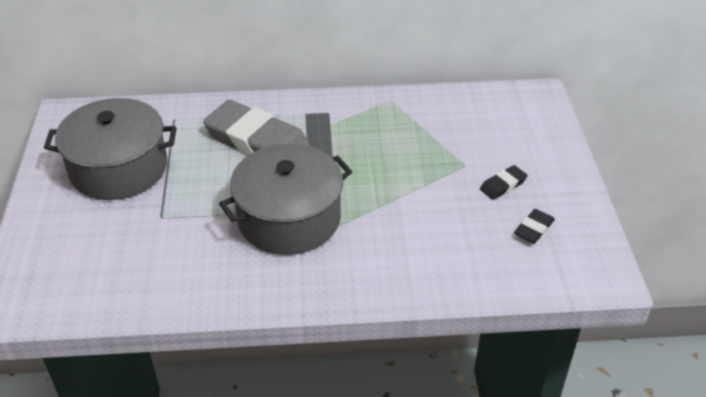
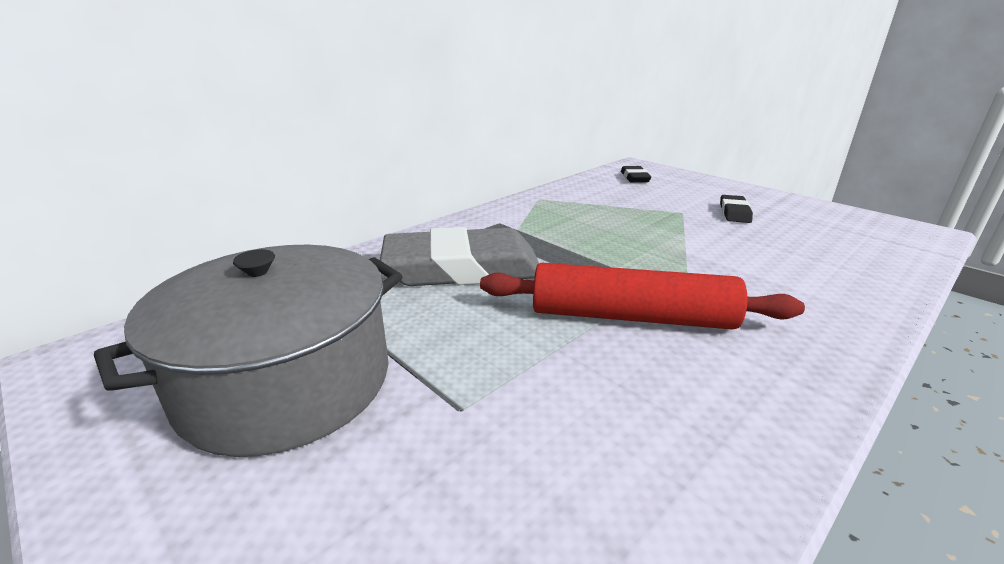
camera: 40 degrees left, 15 degrees down
grey pot [219,144,352,255] -> red rolling pin [480,263,805,330]
black eraser [514,209,555,243] -> black eraser moved to [621,166,651,183]

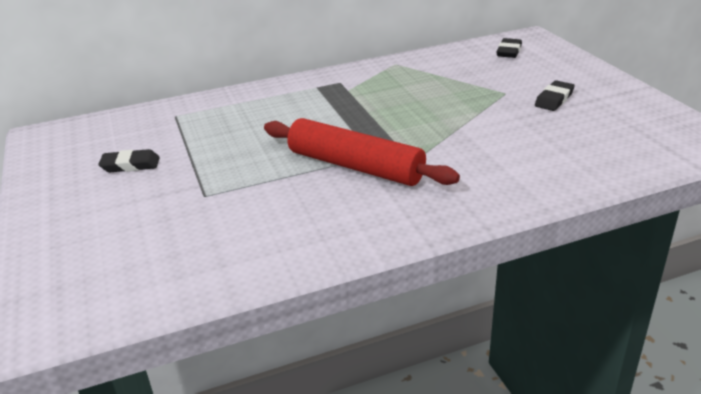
camera: 25 degrees right, 5 degrees up
grey pot [94,245,403,457] -> black eraser [98,149,160,172]
grey eraser [380,227,539,286] -> none

